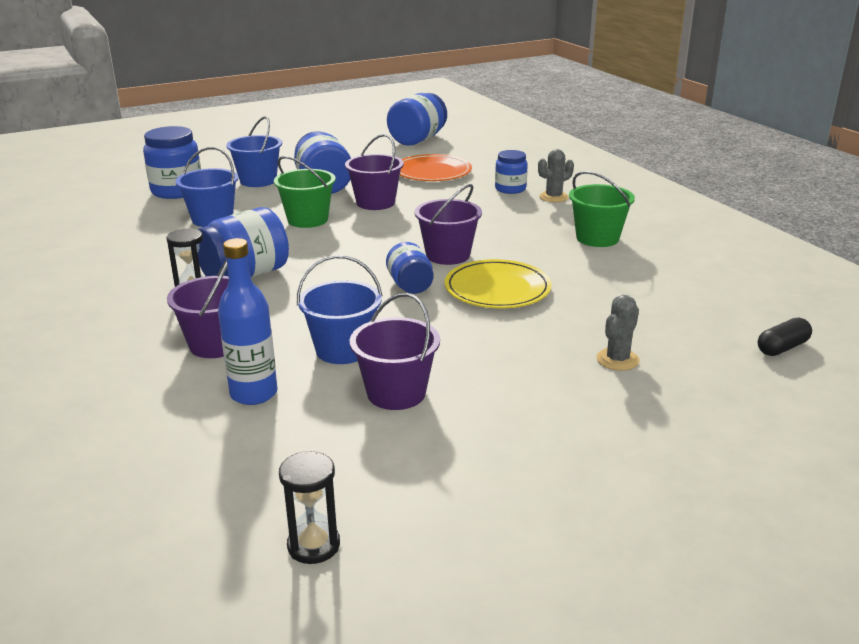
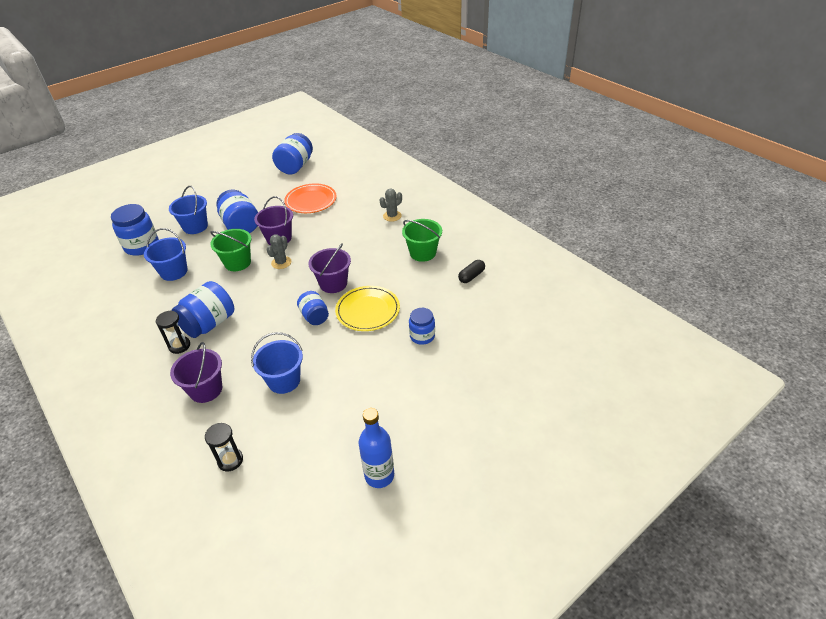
camera: 10 degrees left, 15 degrees up
blue bottle [218,238,278,405] -> blue bottle moved to [358,408,394,488]
black hourglass [279,451,340,564] -> black hourglass moved to [205,423,243,472]
purple bucket [350,293,440,410] -> none
blue jar [495,150,528,194] -> blue jar moved to [409,308,435,345]
grey cactus [596,295,639,371] -> grey cactus moved to [266,234,291,269]
black capsule [758,318,812,356] -> black capsule moved to [458,260,485,283]

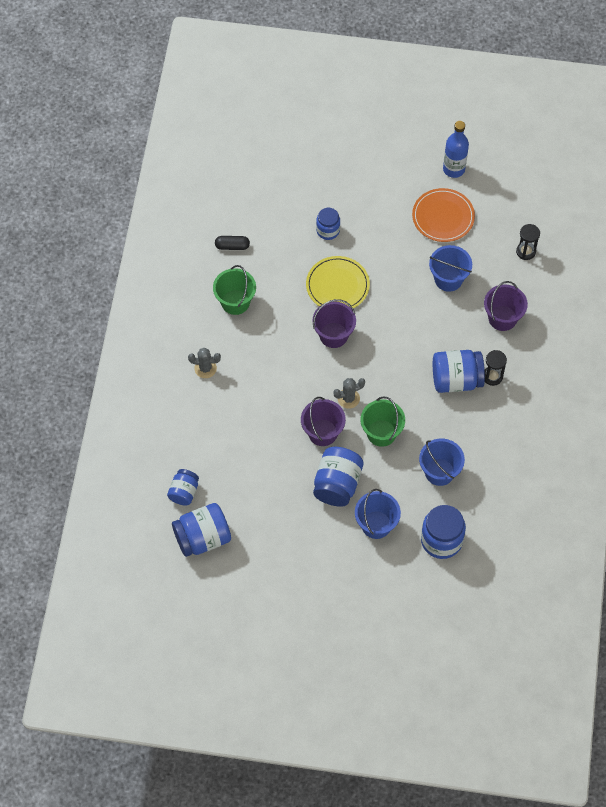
camera: 135 degrees left, 20 degrees up
orange plate [284,183,337,213] -> orange plate moved to [412,188,475,242]
blue jar [297,291,329,325] -> blue jar moved to [167,469,199,505]

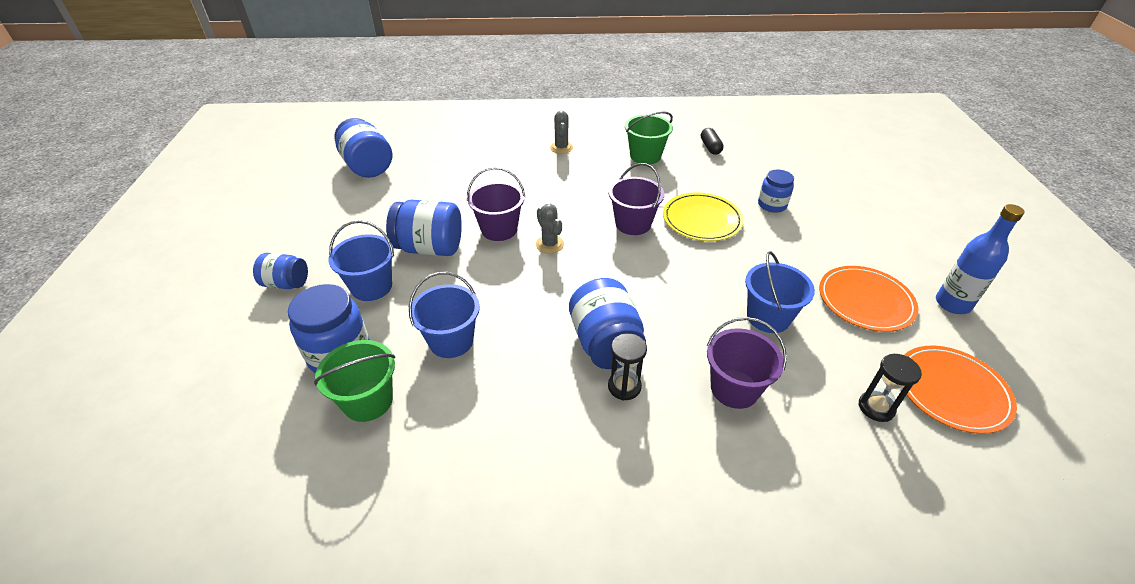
camera: 80 degrees right, 20 degrees down
blue jar [167,469,199,505] -> blue jar moved to [253,253,308,289]
green bucket [360,396,405,447] -> green bucket moved to [314,340,395,422]
none -> orange plate [905,346,1017,434]

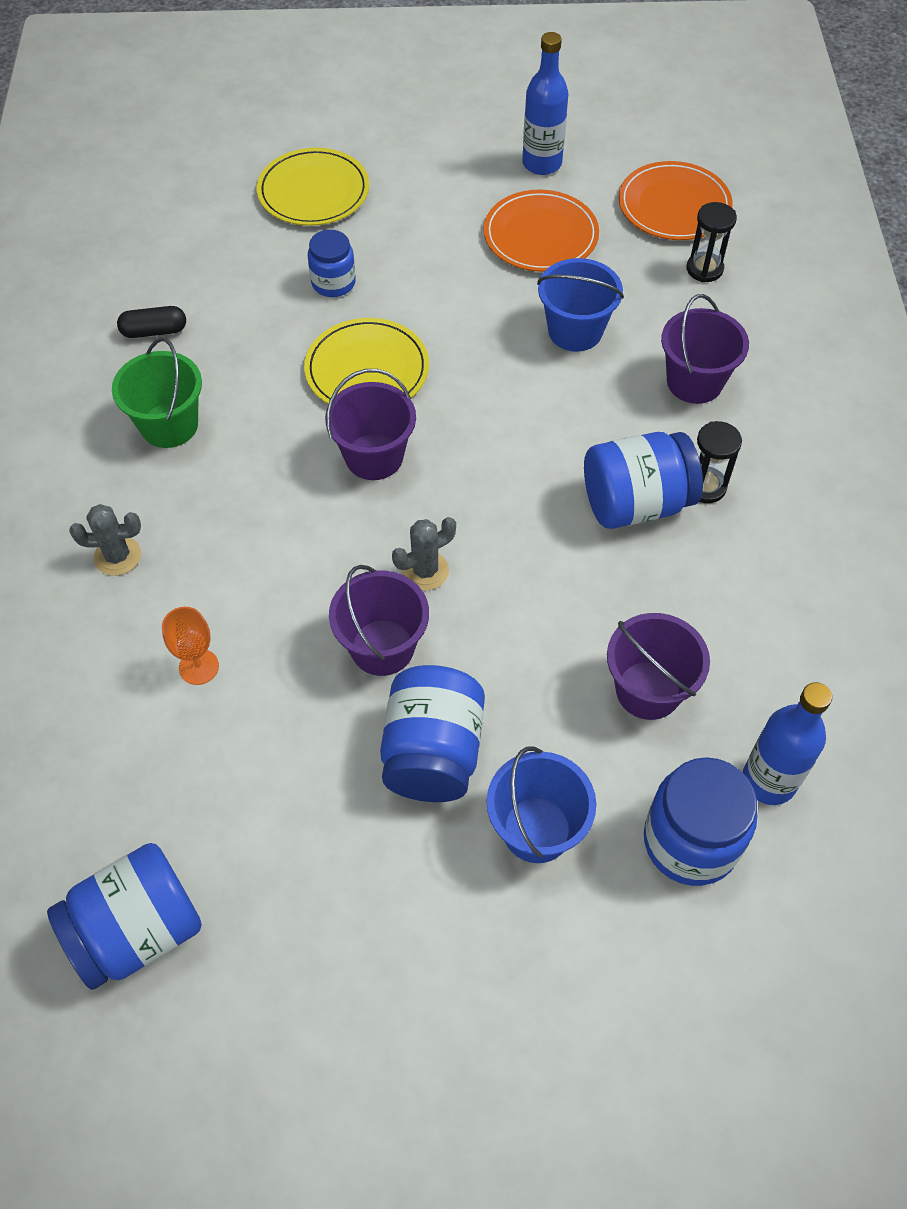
camera: 90 degrees left, 15 degrees up
blue jar [253,253,308,289] -> none
green bucket [314,340,395,422] -> blue bottle [743,682,832,805]
blue bucket [409,272,480,358] -> purple bucket [607,613,710,720]
none -> orange goblet [162,607,219,685]
none -> yellow plate [257,148,369,226]

